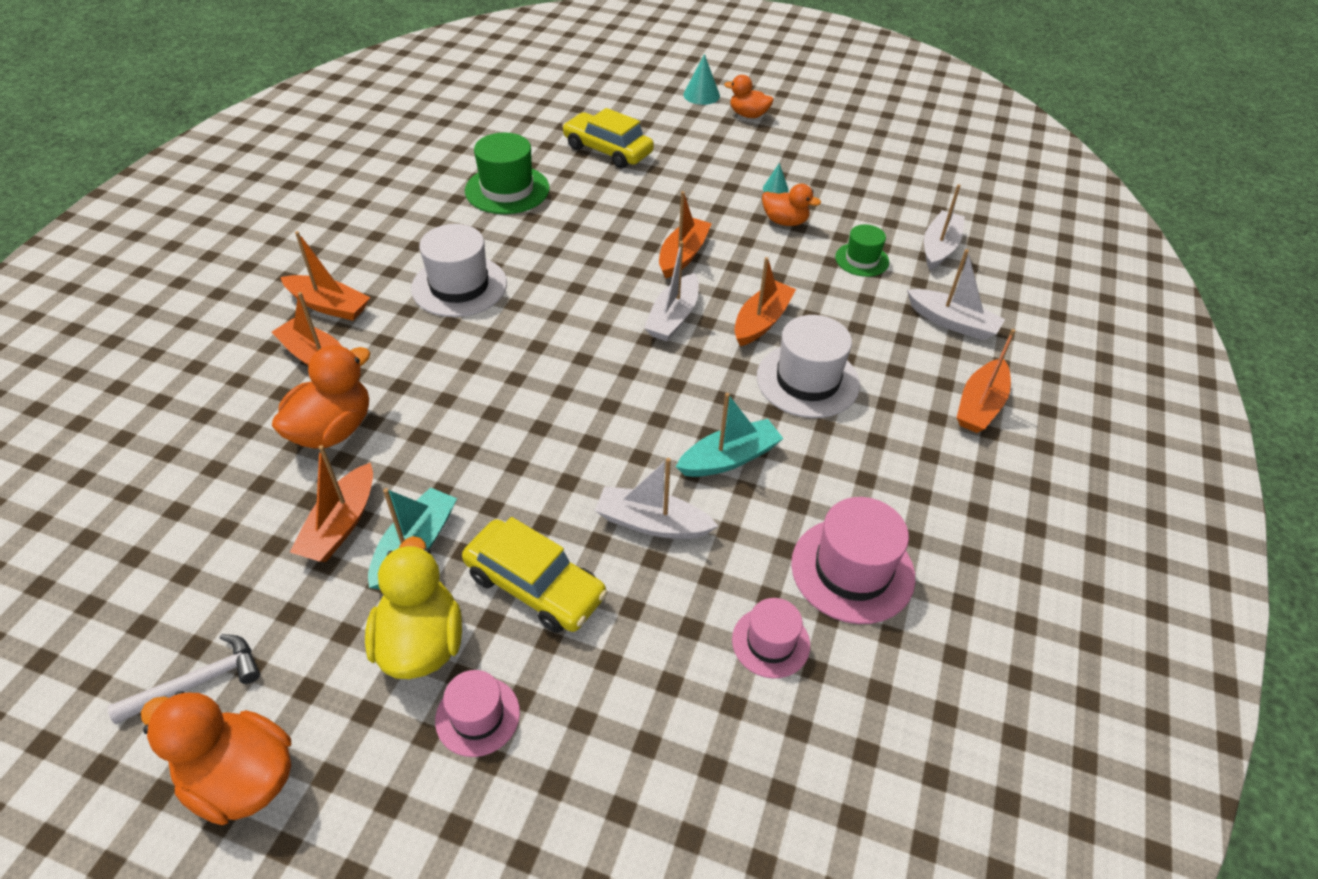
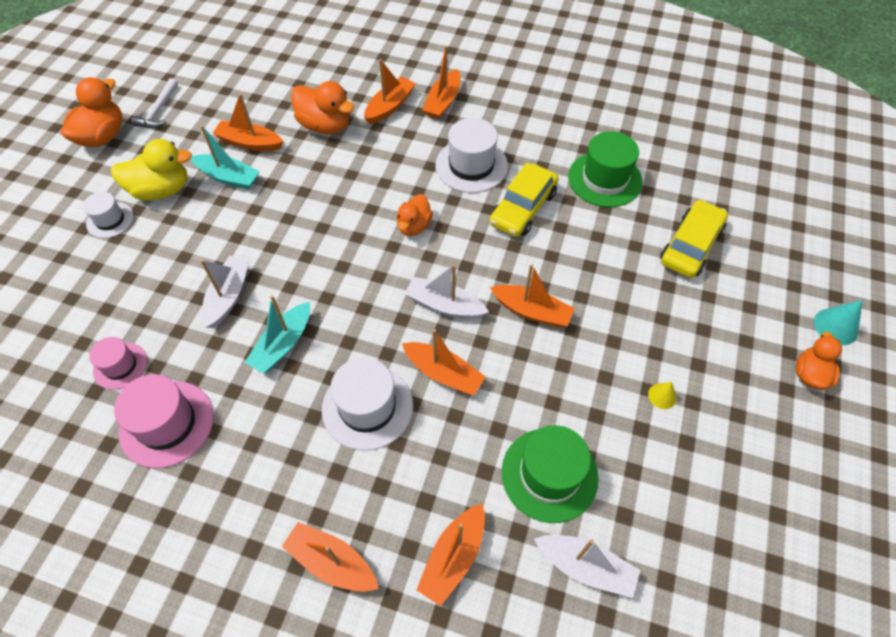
camera: 90 degrees right, 10 degrees up
white hammer [107,634,260,724] -> white hammer turned 45 degrees clockwise [131,78,178,128]
pink hat [435,670,520,757] -> white hat [83,192,134,238]
yellow car [462,517,608,633] -> yellow car moved to [489,163,559,237]
turquoise boat [676,393,784,477] -> turquoise boat turned 60 degrees clockwise [244,295,310,374]
orange duck [762,184,821,226] -> orange duck moved to [397,194,433,236]
turquoise cone [763,163,789,194] -> yellow cone [648,382,677,409]
green hat [835,224,889,277] -> green hat [502,425,599,523], size x1.68
white boat [907,249,1005,340] -> orange boat [417,503,485,606]

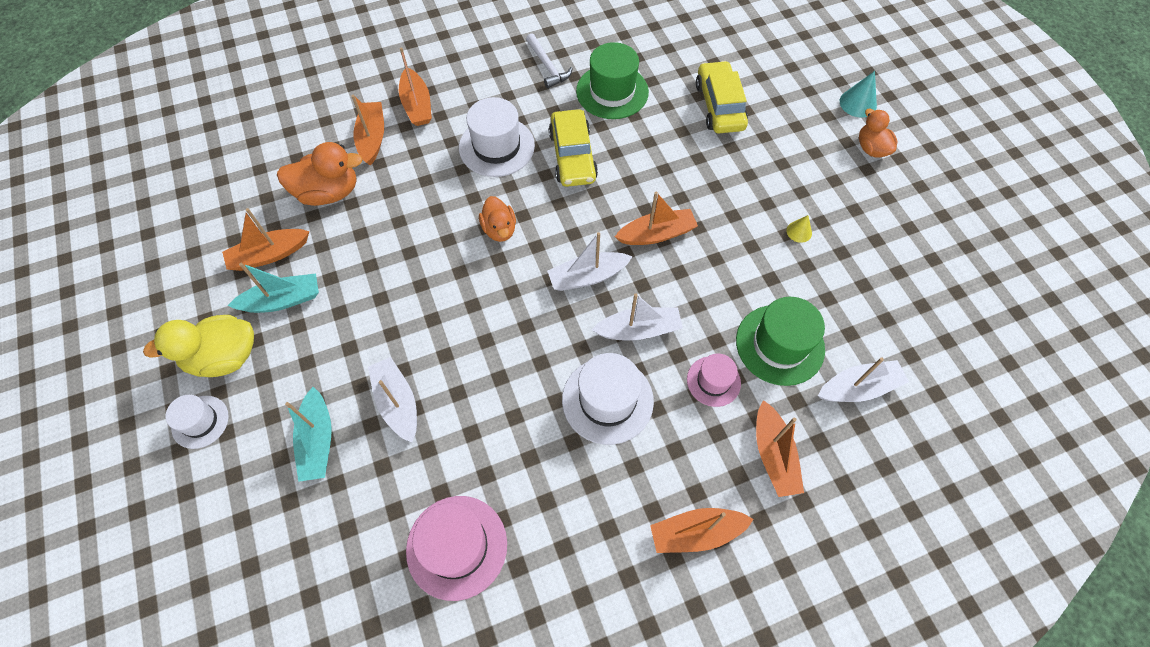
camera: 40 degrees left, 5 degrees up
orange duck [61,77,123,147] -> none
pink hat [90,337,147,390] -> pink hat moved to [687,354,741,407]
yellow duck [111,139,192,200] -> yellow duck turned 150 degrees counterclockwise [143,315,254,377]
white hammer [131,78,178,128] -> white hammer moved to [526,33,573,88]
turquoise boat [244,295,310,374] -> turquoise boat moved to [285,387,332,482]
orange boat [402,329,486,396] -> white boat [592,293,683,341]

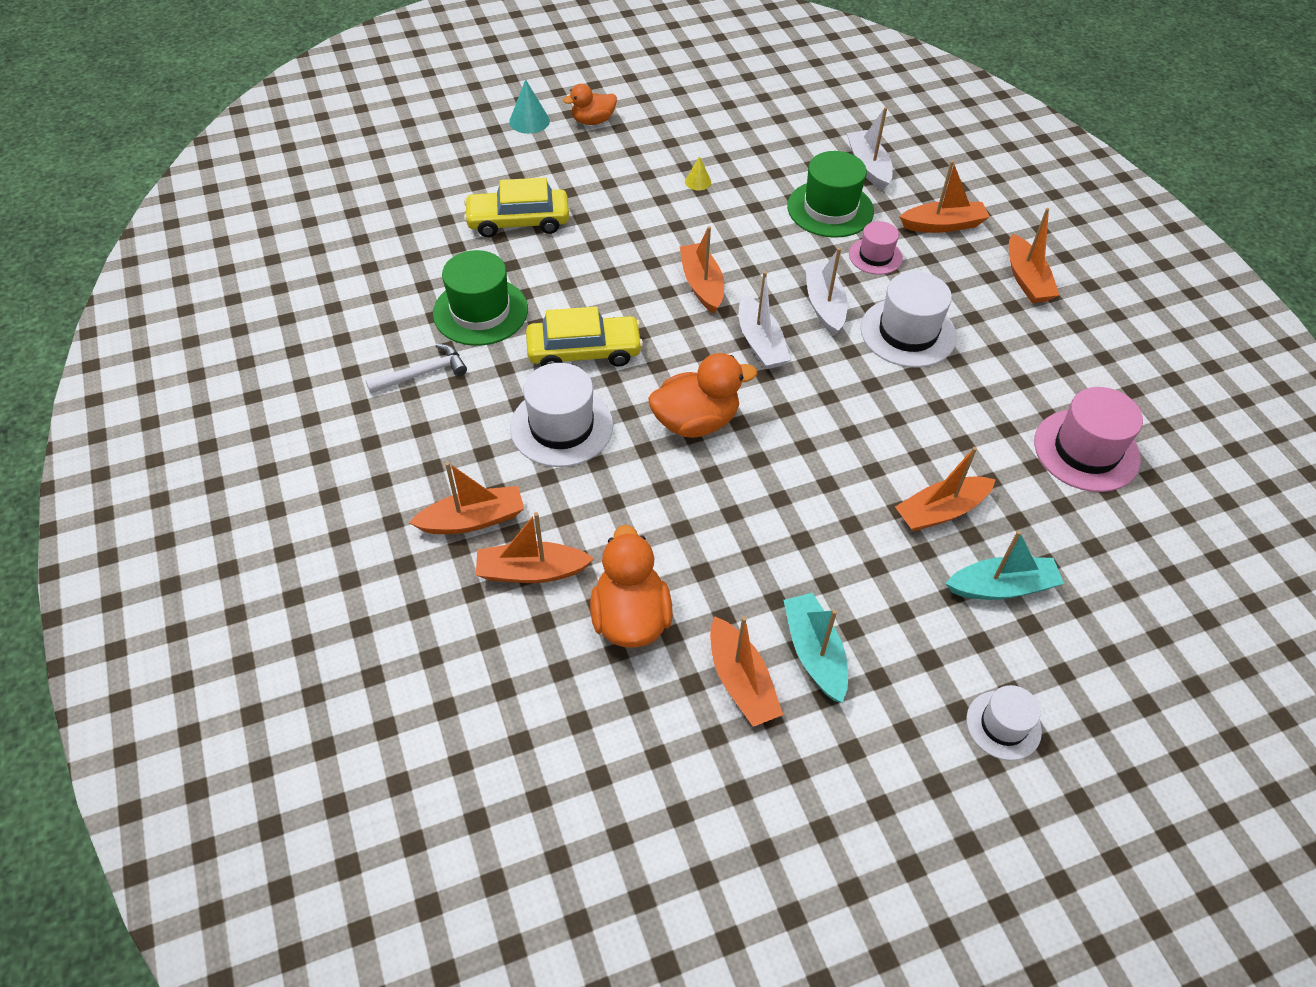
camera: 90 degrees left, 10 degrees down
yellow duck [143,315,254,377] -> none
white boat [368,357,417,442] -> orange boat [895,447,996,532]
orange duck [479,196,516,242] -> orange duck [648,353,757,438], size x1.56

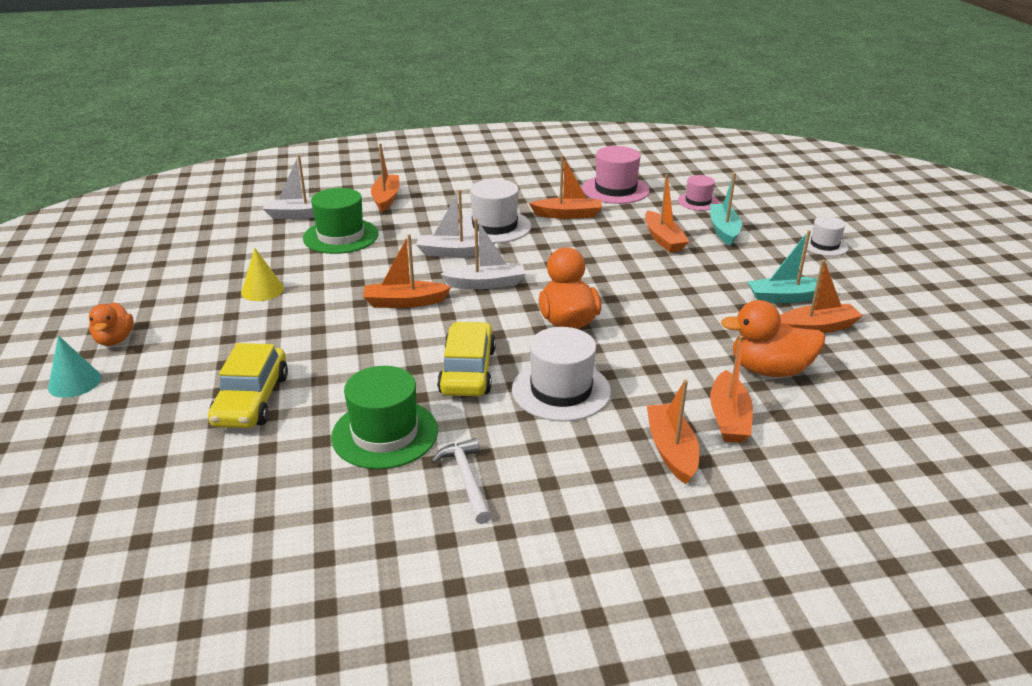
camera: 80 degrees left, 20 degrees down
yellow cone [685,156,711,190] -> yellow cone [241,248,284,301], size x1.61
pink hat [849,221,903,275] -> pink hat moved to [678,175,719,211]
orange boat [1009,208,1059,303] -> orange boat moved to [529,155,602,219]

